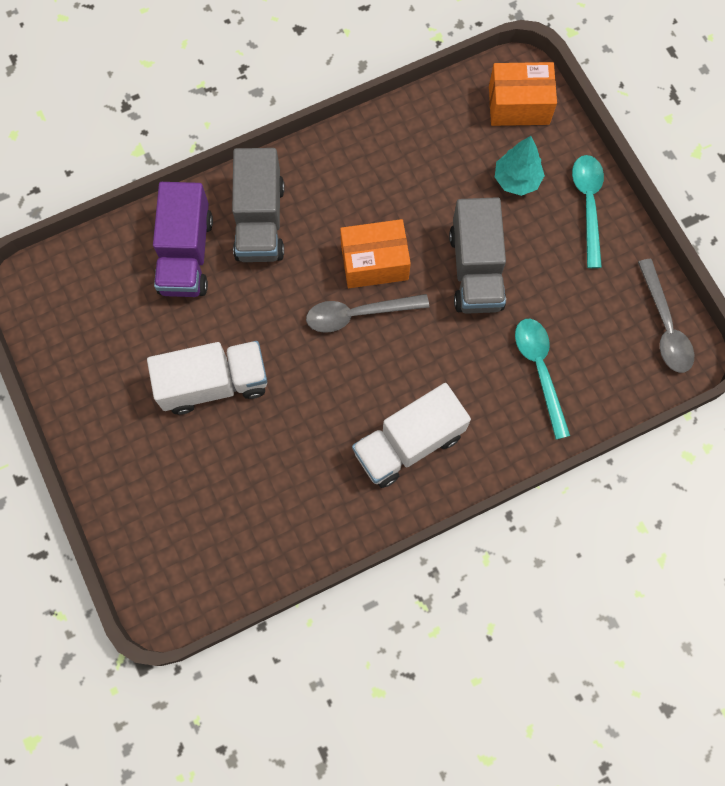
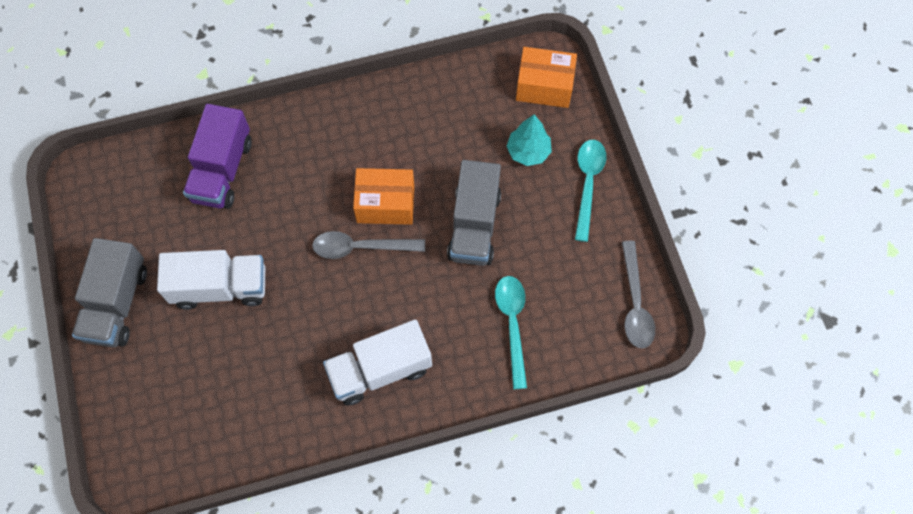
camera: 10 degrees right, 5 degrees down
grey truck [232,148,285,262] -> grey truck moved to [72,238,147,347]

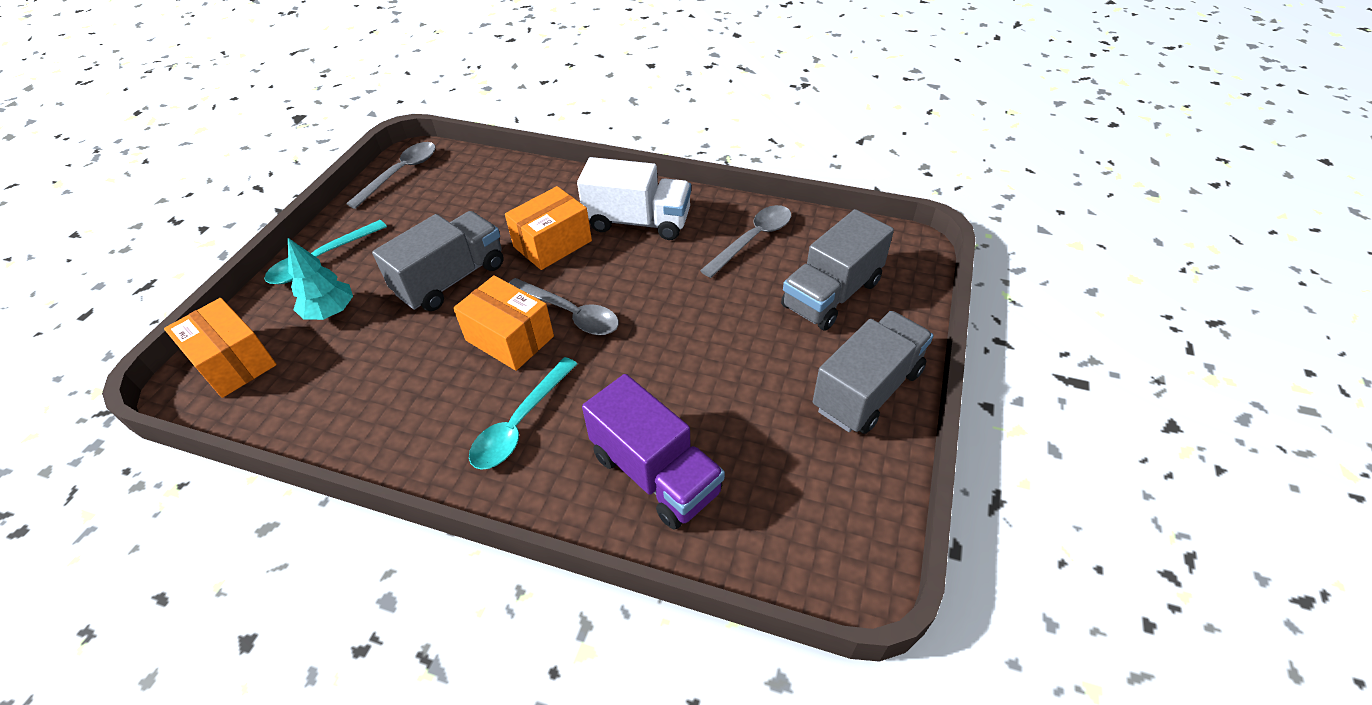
camera: 145 degrees left, 20 degrees down
white truck [157,250,265,310] -> none
purple truck [183,104,252,209] -> purple truck turned 90 degrees clockwise [582,374,725,529]
turquoise spoon [495,276,527,389] -> turquoise spoon moved to [469,357,577,470]
none -> orange box [505,186,592,270]
none -> grey spoon [700,205,791,278]
none -> grey truck [781,209,894,330]

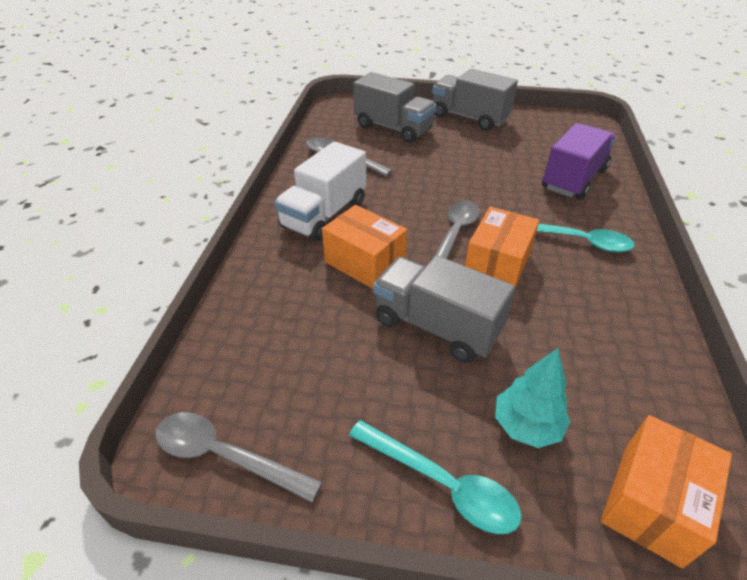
camera: 100 degrees left, 5 degrees down
white truck [577,157,691,240] -> white truck turned 150 degrees counterclockwise [274,141,366,241]

